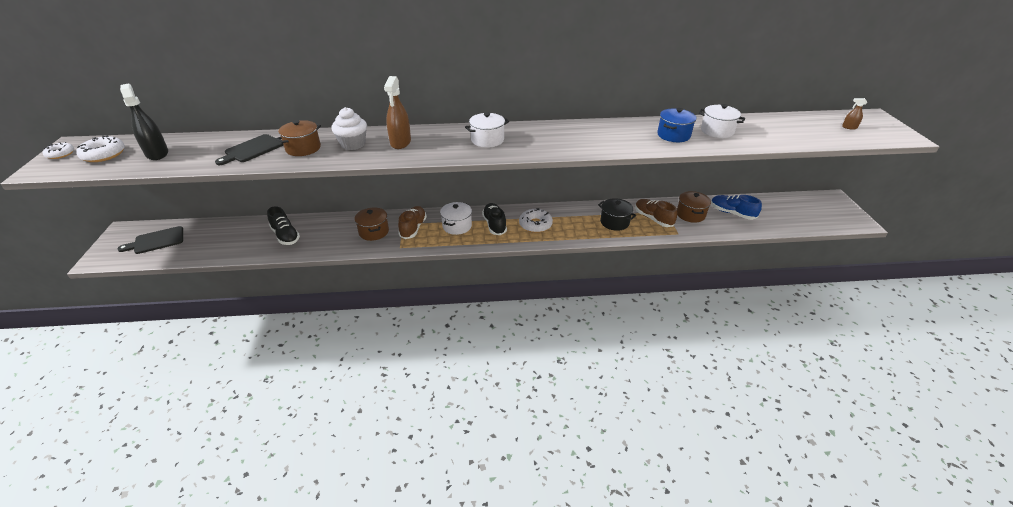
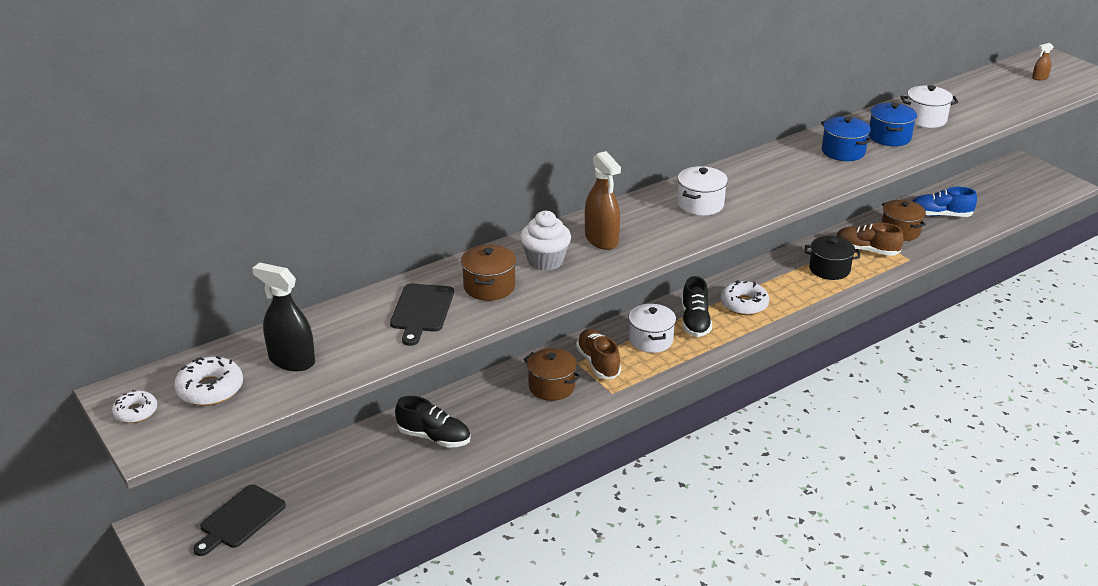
camera: 30 degrees left, 5 degrees down
black shoe [482,203,507,235] -> black shoe turned 135 degrees counterclockwise [682,276,712,337]
none -> blue pot [821,116,873,161]

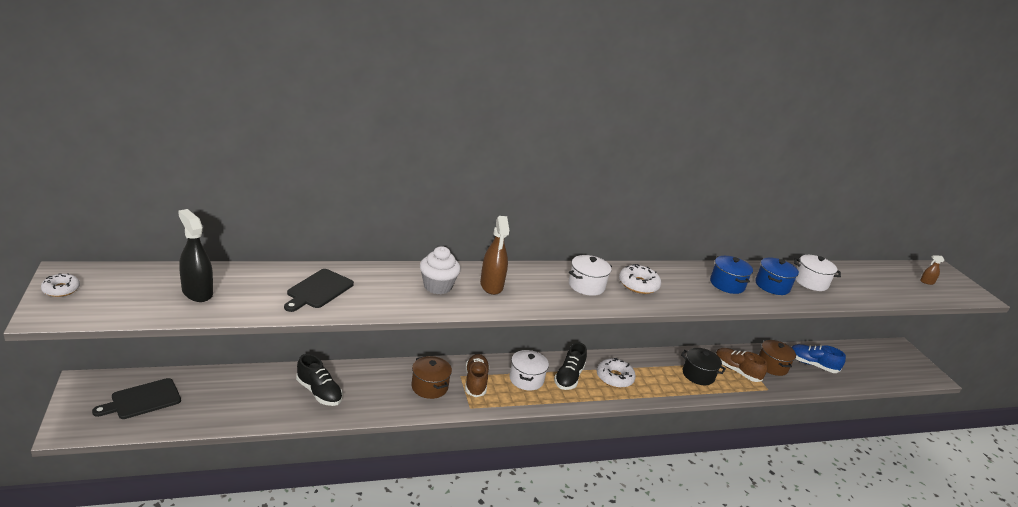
camera: 15 degrees right, 5 degrees down
white donut [174,356,243,406] -> white donut moved to [619,264,661,294]
brown pot [461,245,516,301] -> none

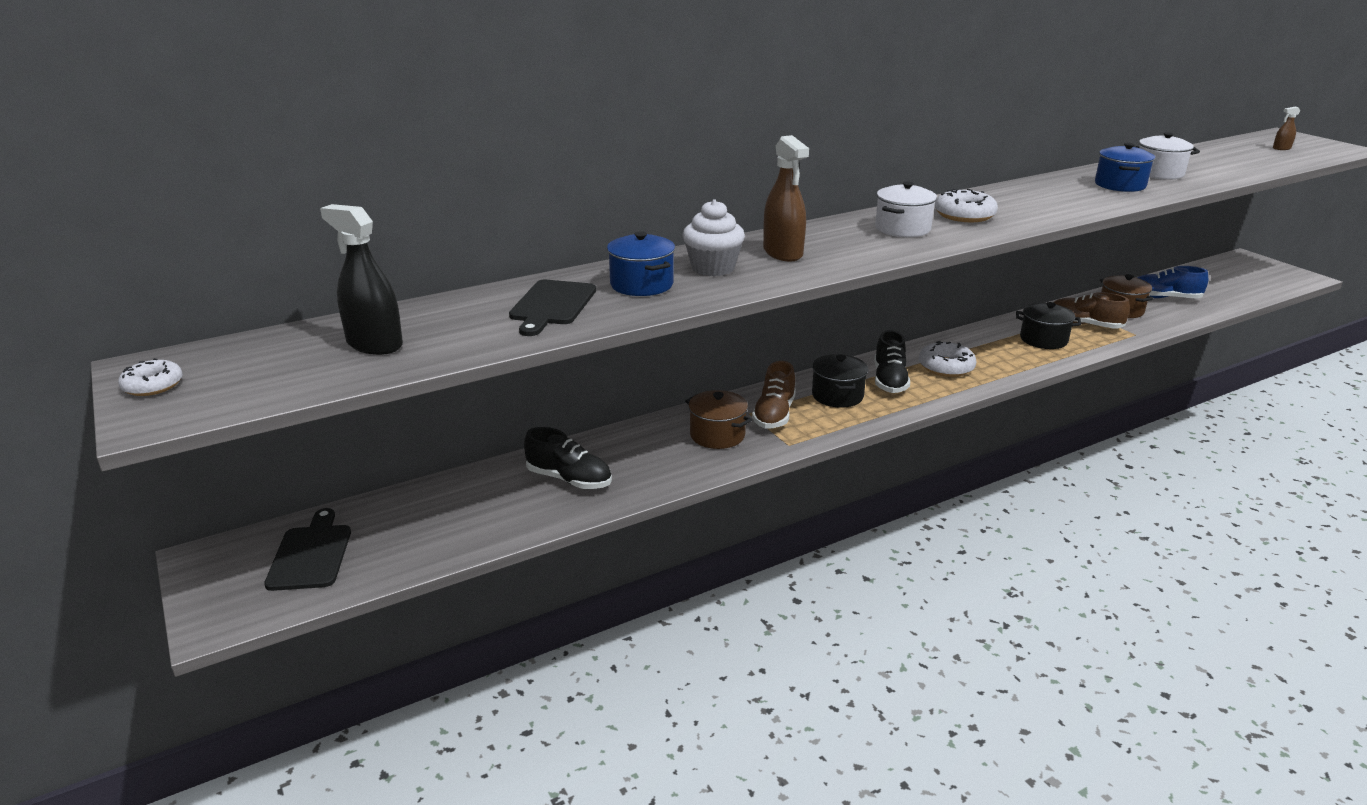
camera: 10 degrees left, 0 degrees up
black cutting board [92,378,181,419] -> black cutting board turned 135 degrees clockwise [264,508,351,591]
brown shoe [465,354,489,397] -> brown shoe turned 150 degrees counterclockwise [752,361,796,429]
white pot [509,350,549,391] -> black pot [812,354,868,408]
blue pot [710,256,753,294] -> blue pot moved to [607,231,675,296]

